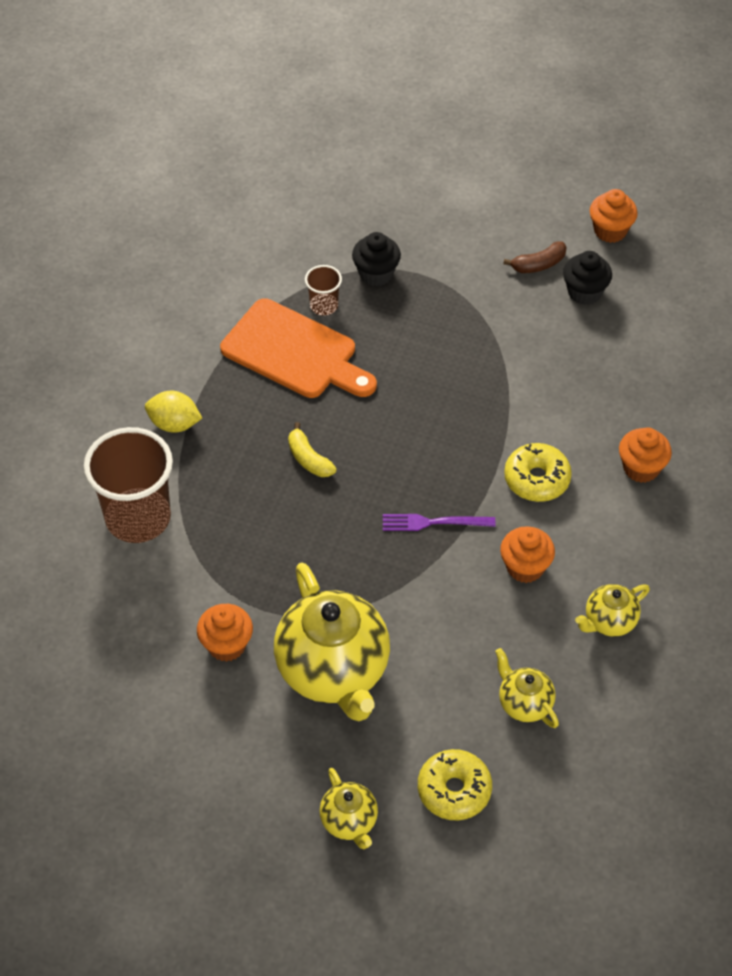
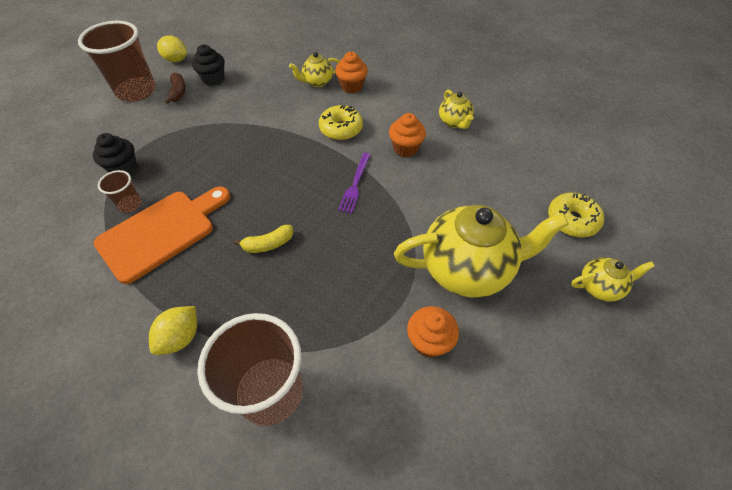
camera: 75 degrees left, 0 degrees up
yellow teapot [495,648,559,728] -> yellow teapot moved to [289,52,340,87]
orange cupcake [590,189,638,243] -> yellow lemon [157,35,187,62]
none -> brown cup [78,21,156,102]

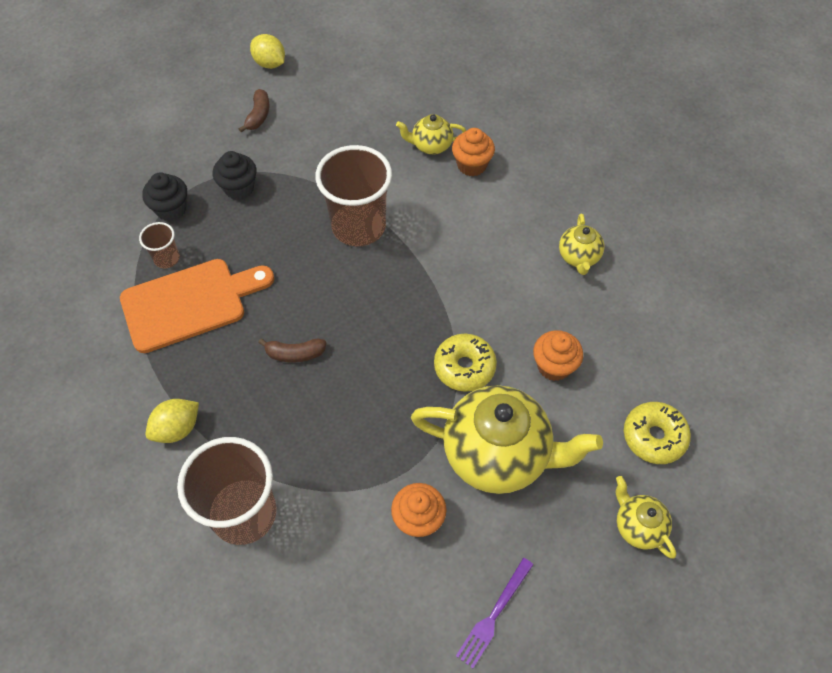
camera: 20 degrees right, 5 degrees up
brown cup [78,21,156,102] -> brown cup moved to [315,145,392,246]
black cupcake [192,44,225,86] -> black cupcake moved to [213,151,257,200]
yellow banana [234,225,293,253] -> brown banana [258,339,326,362]
yellow donut [319,105,363,140] -> yellow donut moved to [434,334,497,392]
purple fork [338,153,371,214] -> purple fork moved to [456,558,534,668]
orange cupcake [389,113,426,157] -> orange cupcake moved to [533,330,583,381]
yellow teapot [571,257,655,302] -> yellow teapot turned 135 degrees counterclockwise [616,476,676,559]

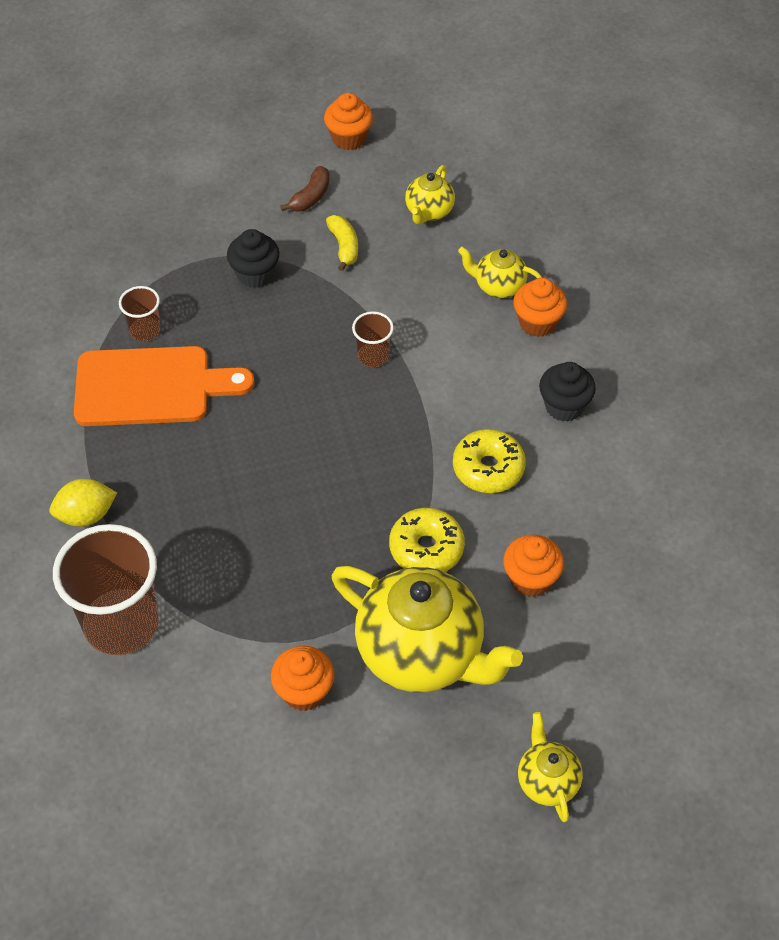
camera: 20 degrees right, 5 degrees down
black cupcake [142,172,187,221] -> black cupcake moved to [539,362,596,422]
yellow lemon [250,34,285,69] -> orange cupcake [324,93,373,150]
brown banana [258,339,326,362] -> none
brown cup [315,145,392,246] -> brown cup [352,311,394,367], size x0.47
purple fork [456,558,534,668] -> none
yellow teapot [559,213,605,275] -> yellow teapot moved to [405,165,455,225]
yellow donut [624,402,691,464] -> yellow donut moved to [453,429,526,493]
none -> yellow banana [326,215,358,271]

